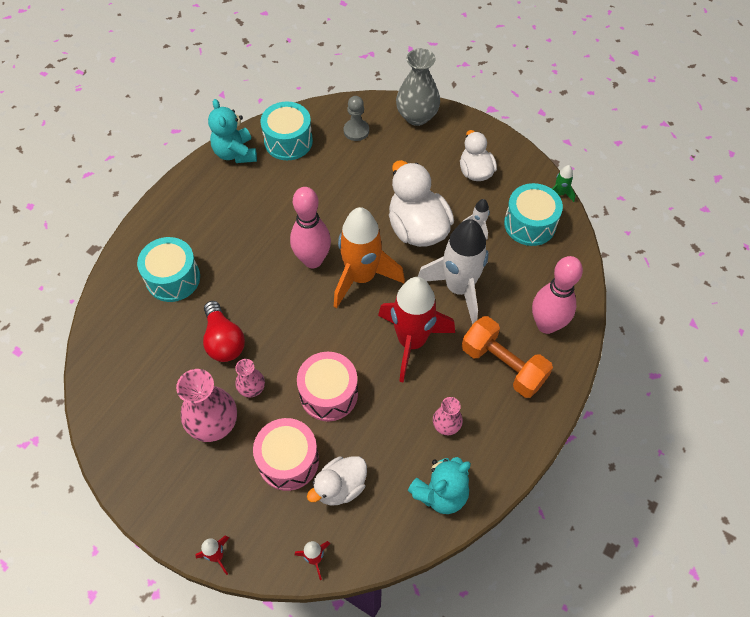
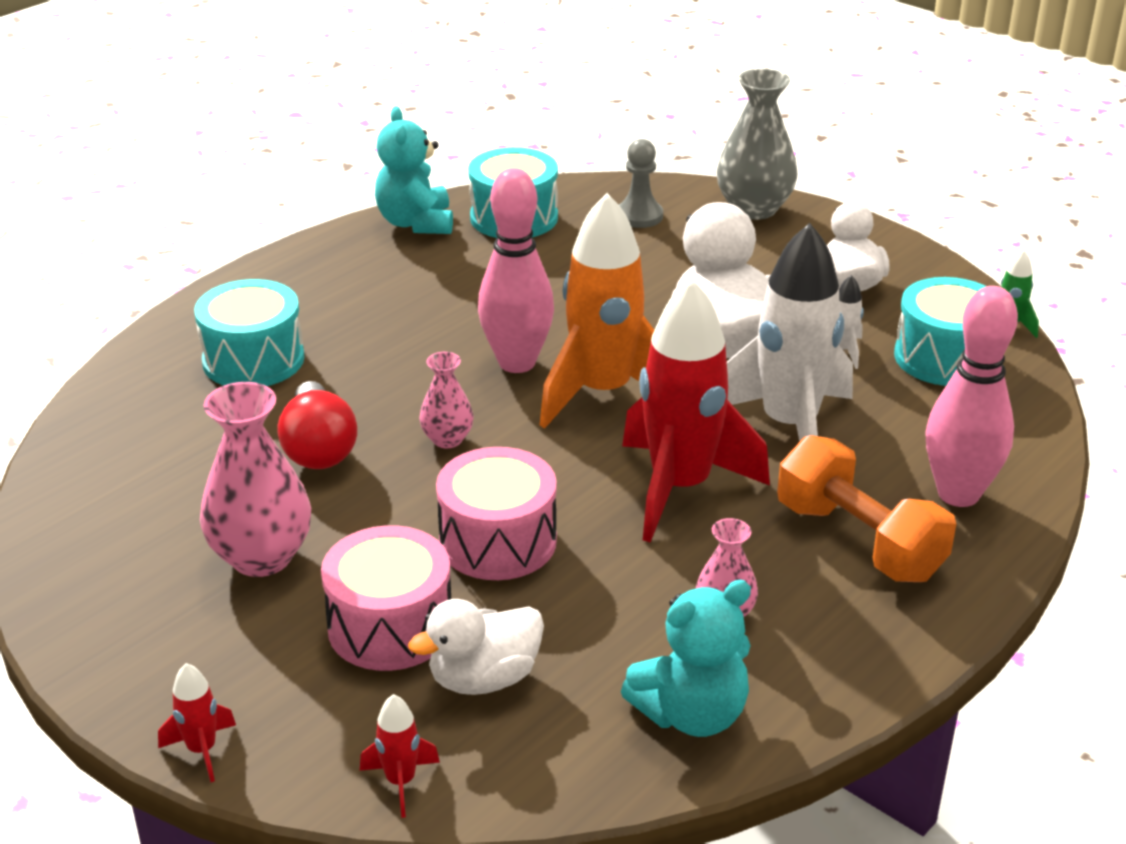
camera: 10 degrees right, 25 degrees down
pink vase [235,359,265,397] -> pink vase moved to [419,352,474,448]

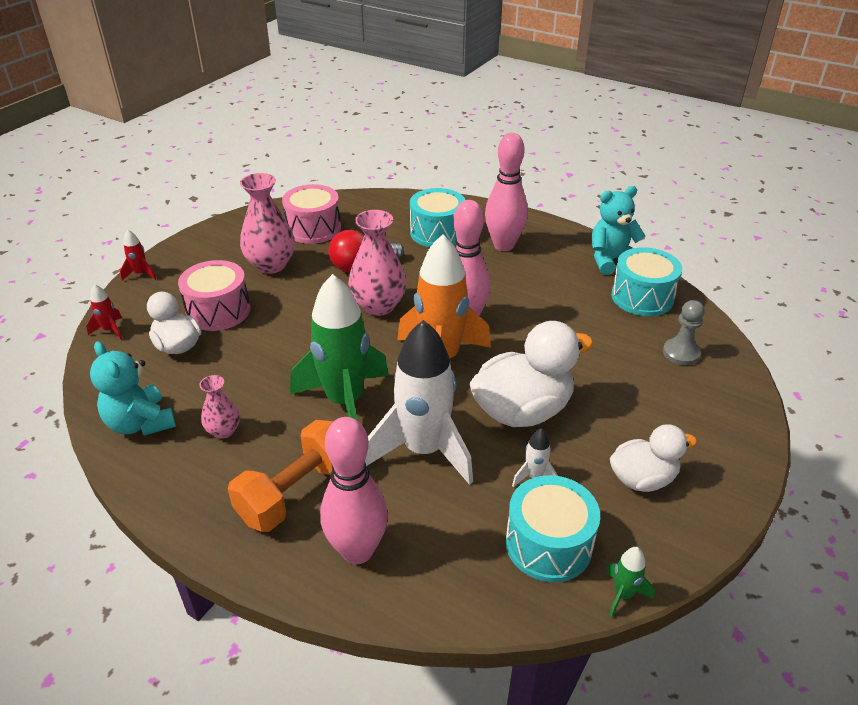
camera: 80 degrees right, 5 degrees up
pink vase [419,352,474,448] -> pink vase [348,210,407,316], size x1.83
pink drum [436,447,557,580] -> pink drum moved to [282,184,341,244]
red rocket [622,278,770,543] -> green rocket [290,274,389,420]
grey vase [717,69,797,220] -> none
none -> pink bowling pin [485,133,528,251]

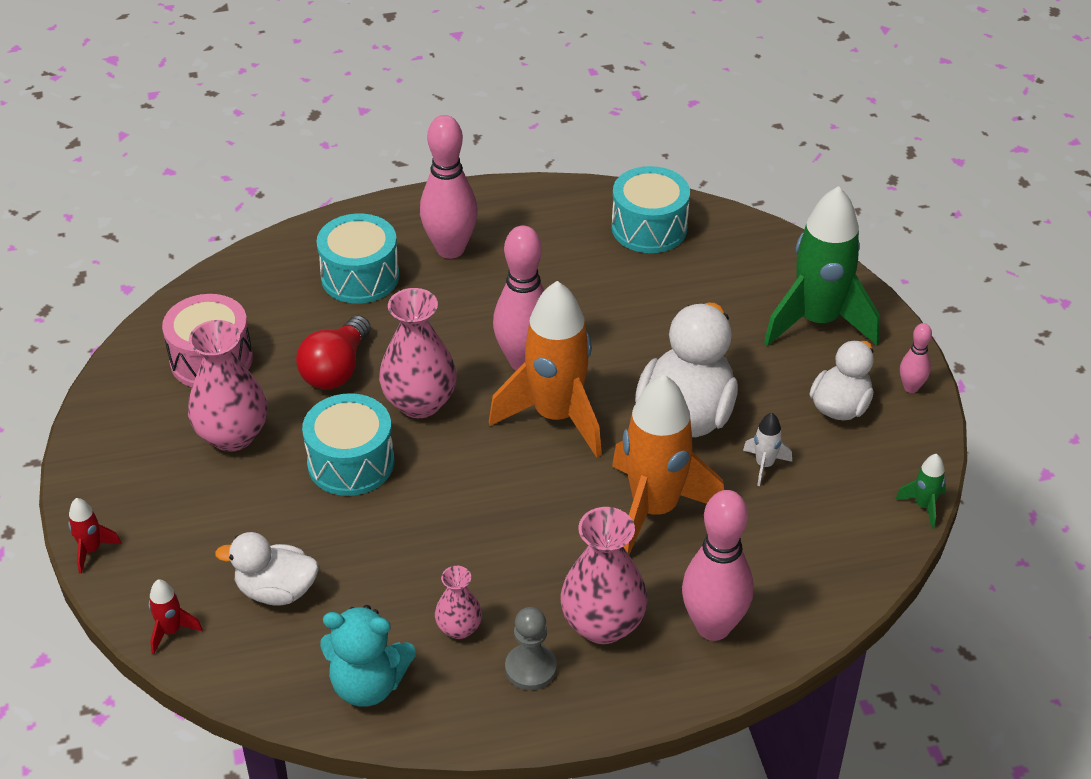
camera: 45 degrees left, 5 degrees up
pink drum [178,260,250,331] -> none
orange dumbbell [228,420,334,532] -> pink vase [560,507,648,644]
green rocket [290,274,389,420] -> green rocket moved to [764,186,880,346]
white rocket [365,320,473,485] -> orange rocket [612,375,724,555]
turquoise drum [506,475,600,582] -> turquoise drum moved to [302,393,394,496]
turquoise teddy bear [591,186,646,275] -> none
grey pawn [663,300,705,365] -> grey pawn moved to [505,607,557,690]
none -> pink bowling pin [900,323,932,393]

